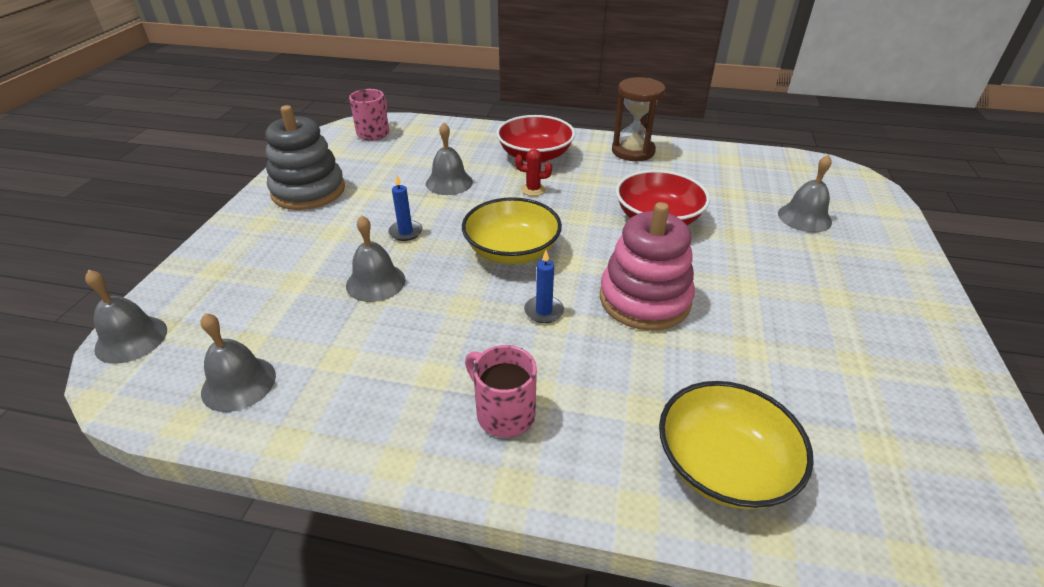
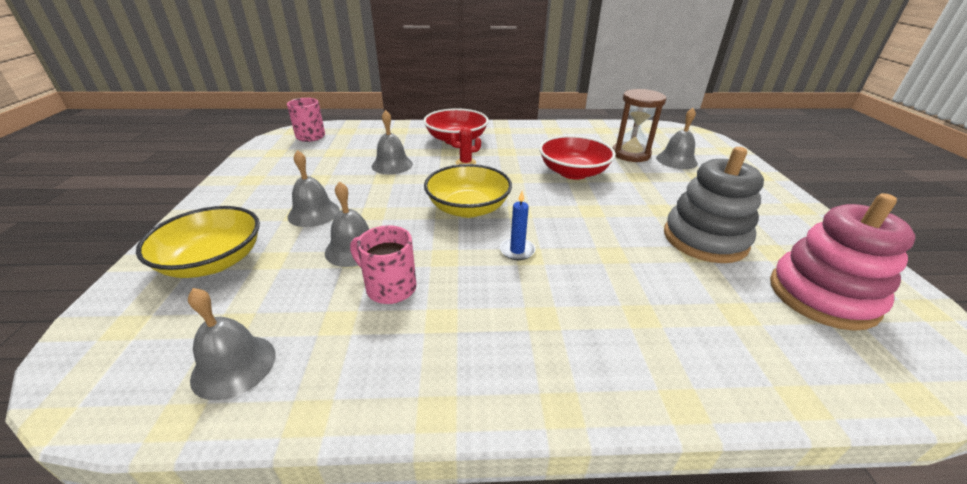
camera: 15 degrees left, 5 degrees down
grey bell [85,270,167,364] -> grey bell moved to [288,150,340,227]
grey stacking toy [265,105,345,210] -> grey stacking toy moved to [664,147,764,263]
blue candle [388,175,423,241] -> none
pink mug [465,345,537,438] -> pink mug moved to [350,225,417,304]
pink stacking toy [600,202,695,331] -> pink stacking toy moved to [770,193,915,331]
brown hourglass [612,77,665,161] -> brown hourglass moved to [613,89,666,162]
yellow bowl [659,381,814,509] -> yellow bowl moved to [136,206,260,278]

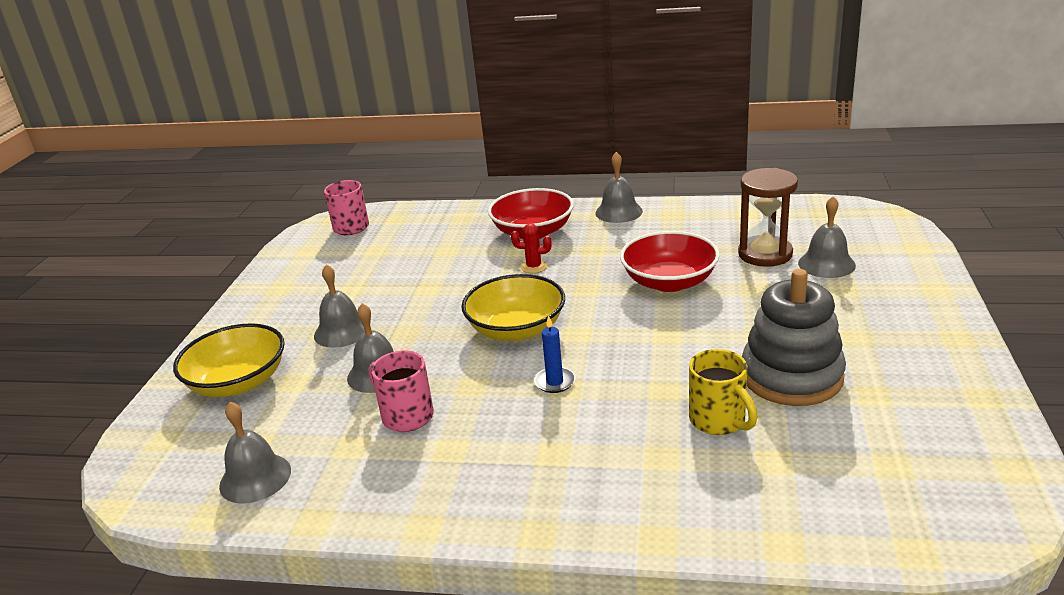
camera: 15 degrees right, 5 degrees down
grey bell [372,110,413,174] -> grey bell moved to [595,152,643,223]
pink stacking toy [770,193,915,331] -> none
none -> yellow mug [689,349,758,435]

